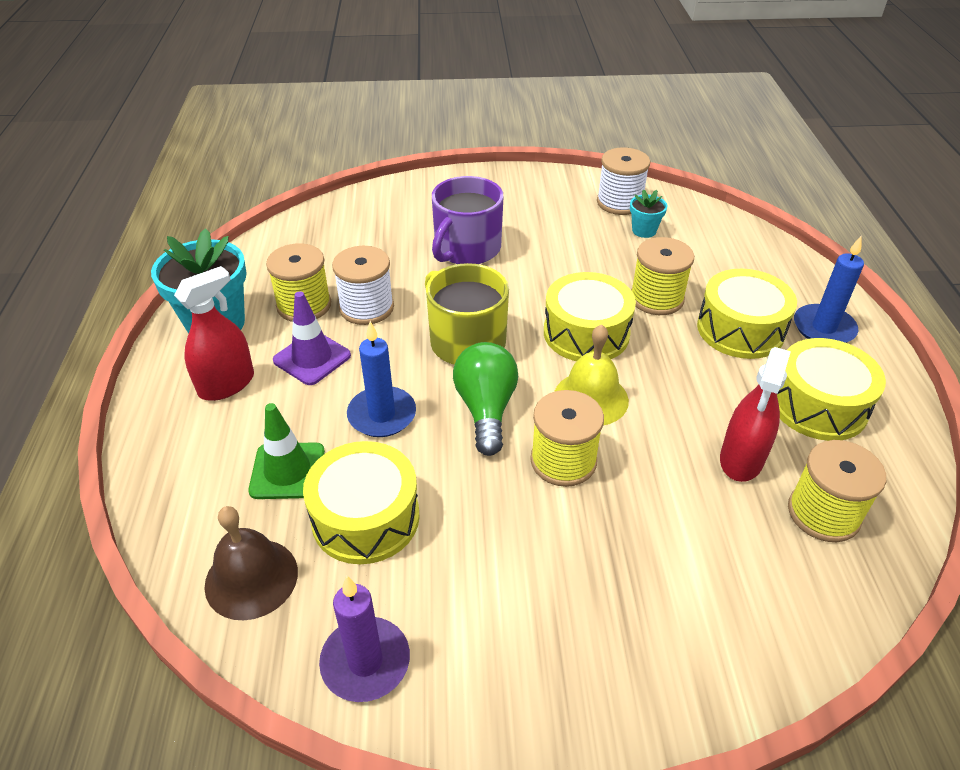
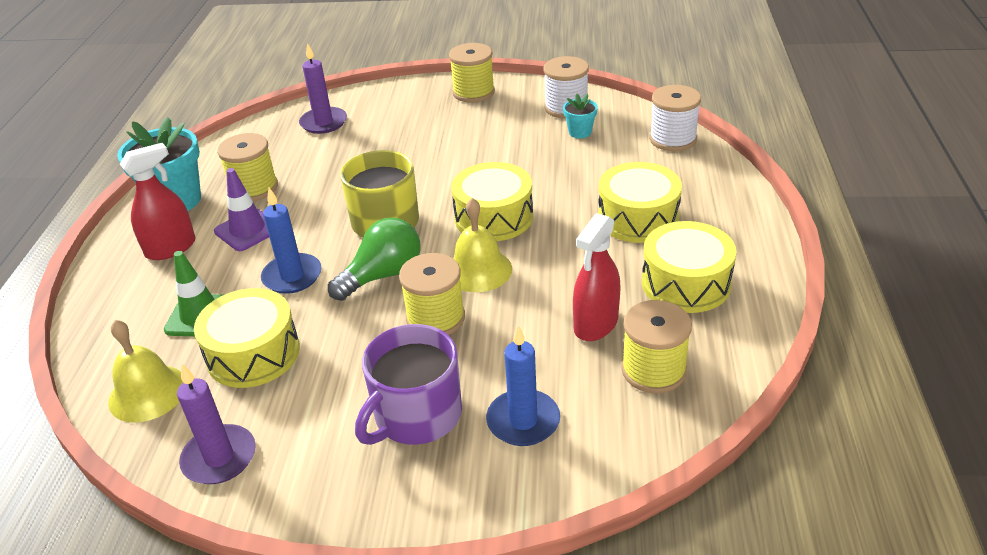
camera: 10 degrees right, 5 degrees down
brown bell [204,506,298,620] -> yellow bell [108,320,183,423]
white spool [332,246,394,325] -> white spool moved to [649,85,701,151]
purple mug [432,176,503,264] -> purple mug moved to [355,324,462,445]
green light bulb [453,342,518,456] -> green light bulb turned 45 degrees clockwise [328,218,421,301]
yellow spool [631,237,694,315] -> yellow spool moved to [449,43,495,103]
blue candle [794,236,864,343] -> blue candle moved to [486,325,560,446]
none -> purple candle [299,43,347,134]

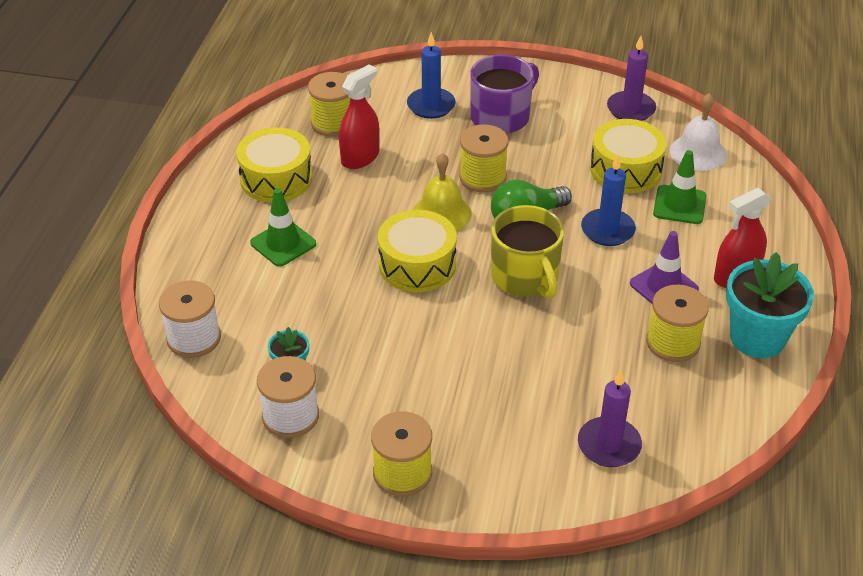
camera: 175 degrees left, 5 degrees up
yellow bell [108,320,183,423] -> white bell [670,93,727,171]
yellow drum [598,162,682,243] -> green traffic cone [250,188,316,267]

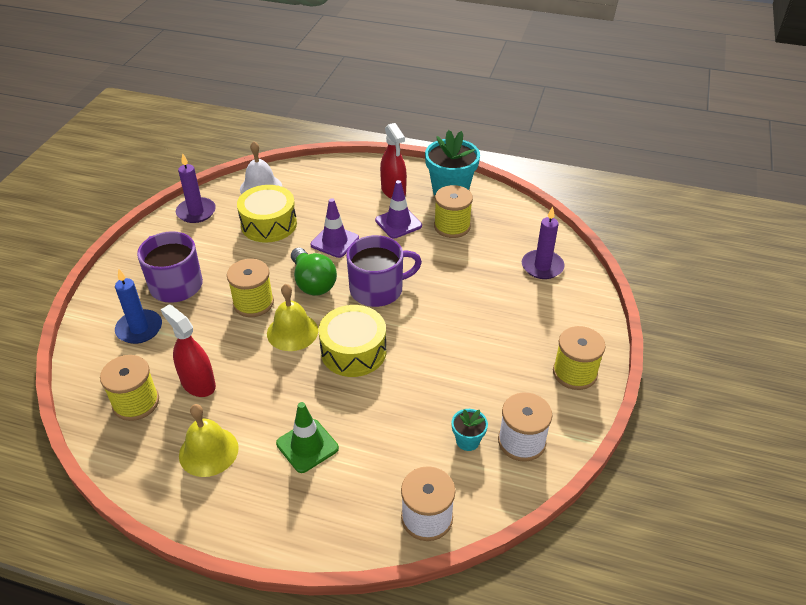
camera: 85 degrees left, 0 degrees up
yellow drum [236,127,312,203] -> yellow bell [179,404,239,477]
yellow mug [491,205,564,299] -> purple mug [346,235,422,307]
blue candle [581,155,636,246] -> purple traffic cone [311,198,359,258]
green traffic cone [653,150,706,224] -> none

